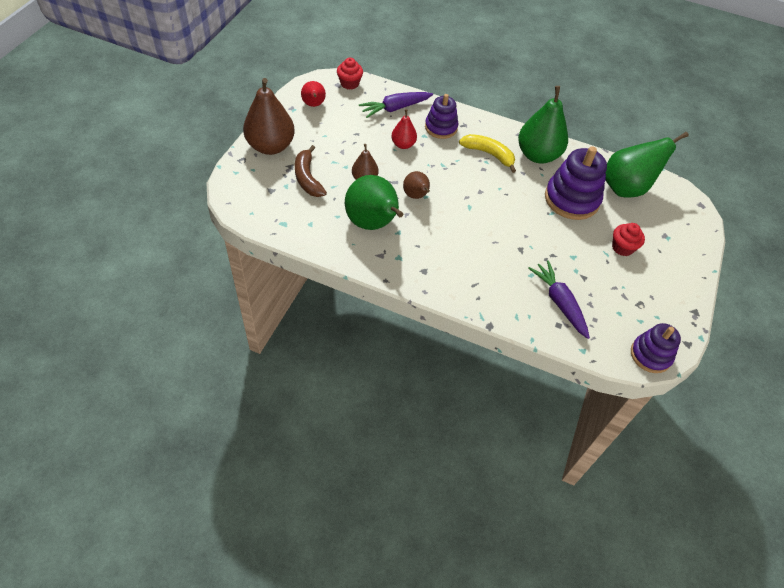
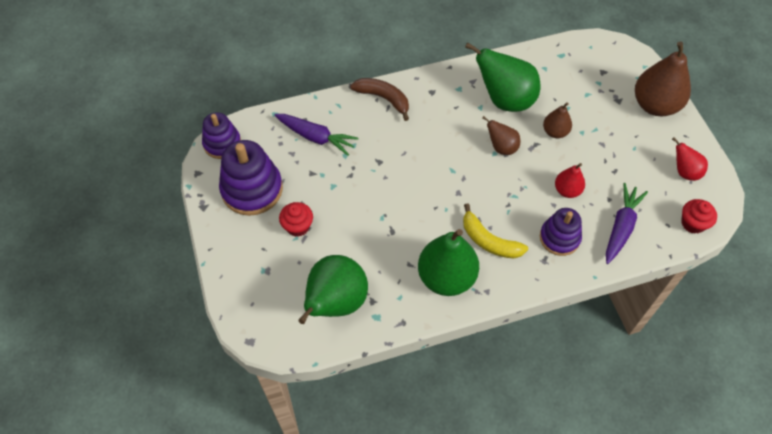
camera: 145 degrees right, 5 degrees up
brown banana [295,145,327,197] -> brown banana moved to [350,78,409,121]
yellow banana [459,134,516,173] -> yellow banana turned 45 degrees clockwise [463,204,528,258]
purple stacking toy [545,146,607,220] -> purple stacking toy moved to [219,140,283,216]

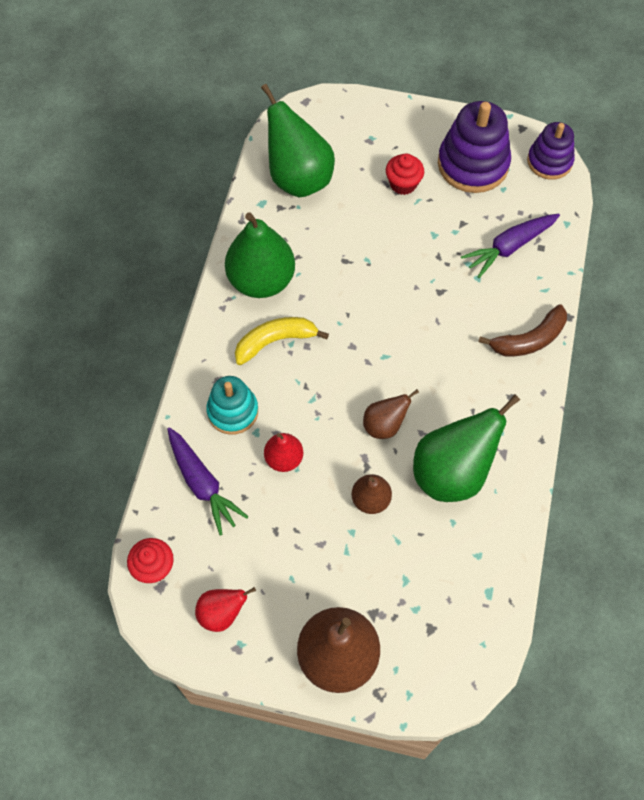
camera: 120 degrees right, 5 degrees up
purple stacking toy [540,208,582,256] -> turquoise stacking toy [206,376,258,435]

